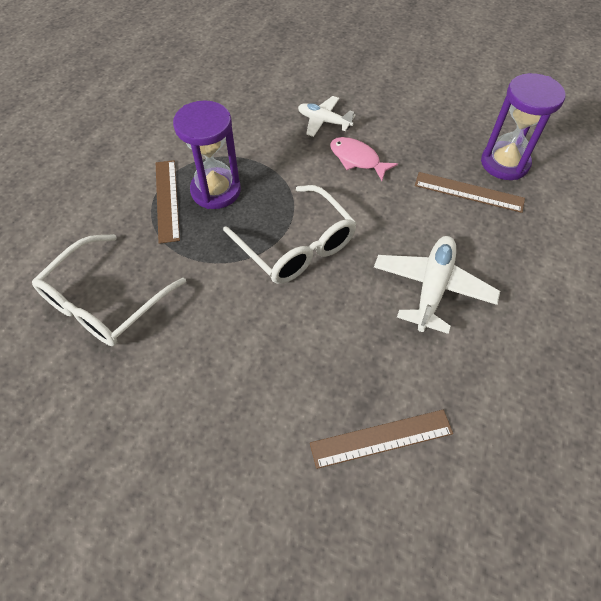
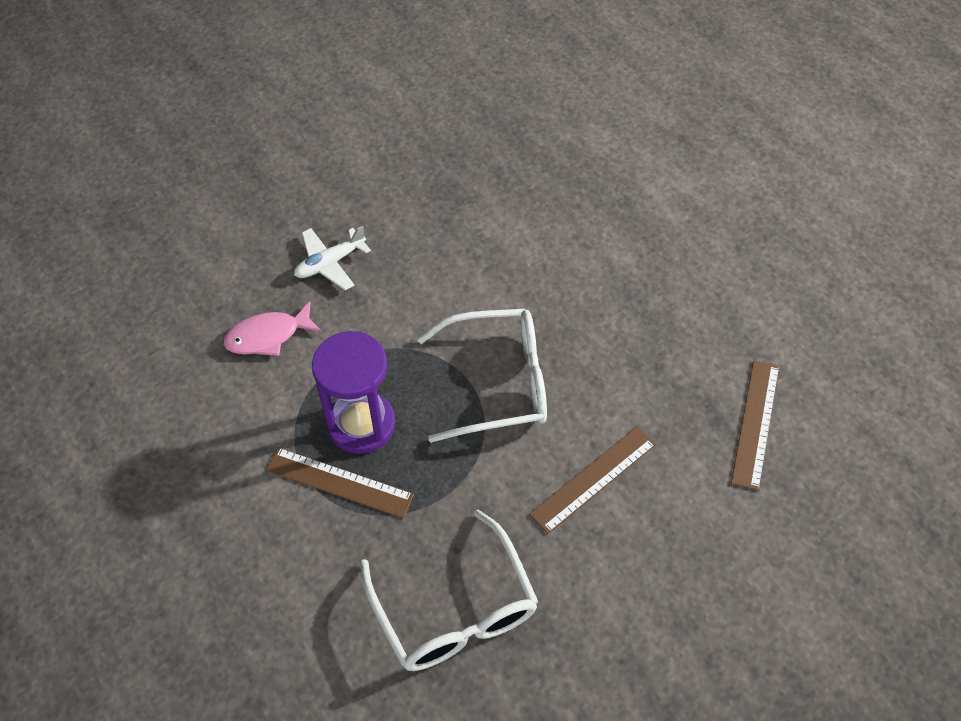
camera: 60 degrees left, 0 degrees up
pink fish [330,137,398,181] -> pink fish moved to [223,301,322,356]
white plane [374,236,500,334] -> none
brown ruler [415,172,525,213] -> brown ruler moved to [529,426,656,534]
purple hourglass [481,73,566,180] -> none

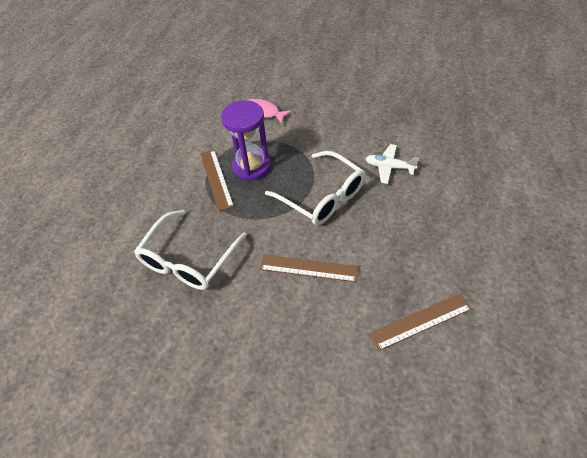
camera: 55 degrees right, 5 degrees down
white plane [294,225,371,290] -> white plane moved to [366,144,419,184]

